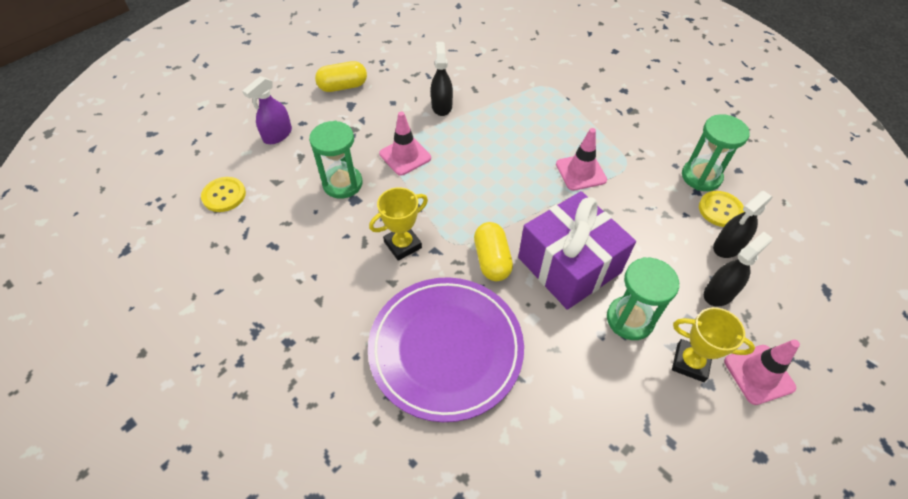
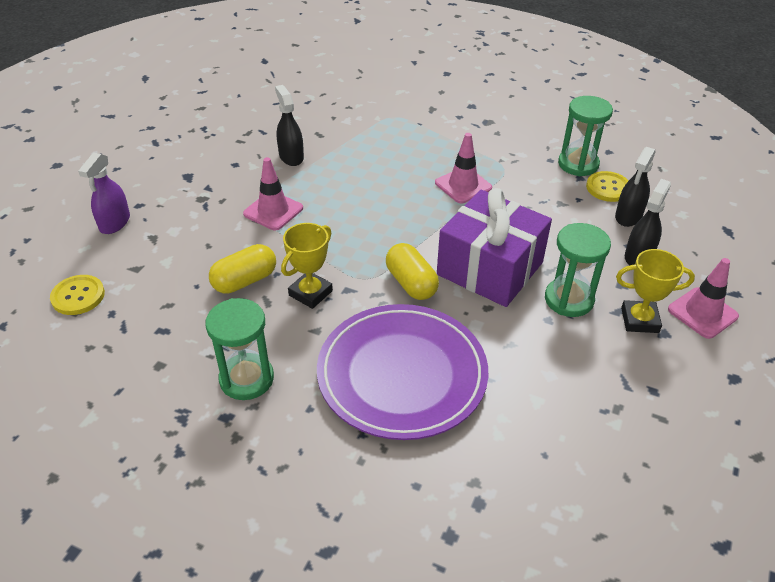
camera: 20 degrees left, 10 degrees down
green hourglass [309,121,363,199] -> green hourglass moved to [205,298,274,400]
yellow capsule [315,61,367,92] -> yellow capsule moved to [209,244,276,294]

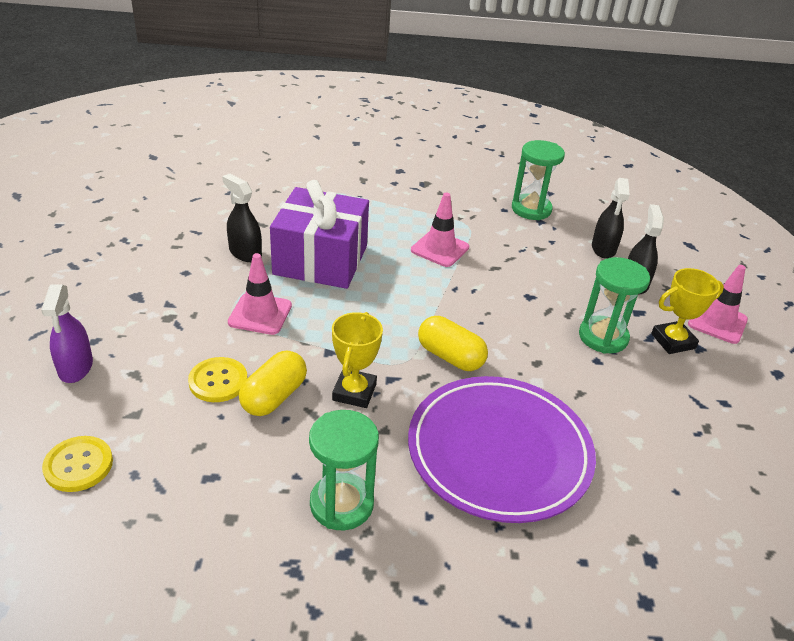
camera: 25 degrees left, 5 degrees down
purple gift [437,188,552,307] -> purple gift moved to [270,180,369,289]
yellow button [586,171,629,202] -> yellow button moved to [188,357,247,402]

